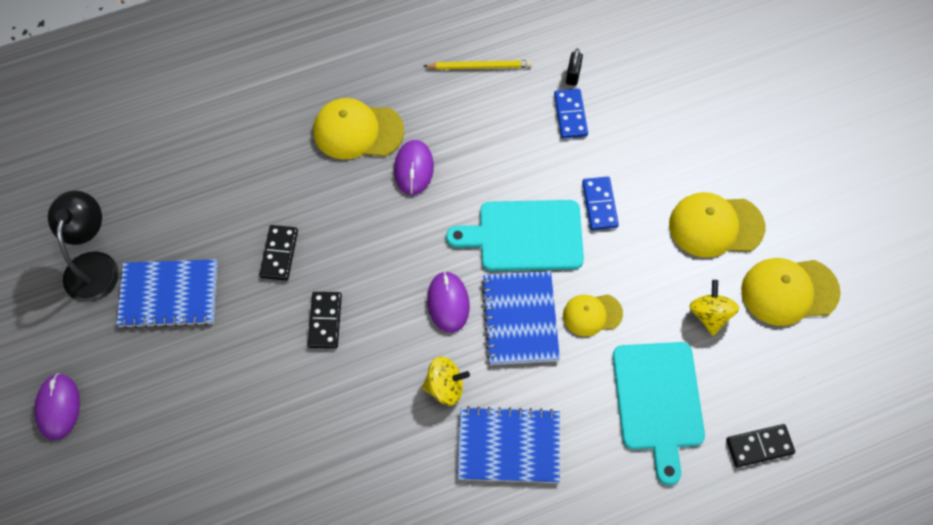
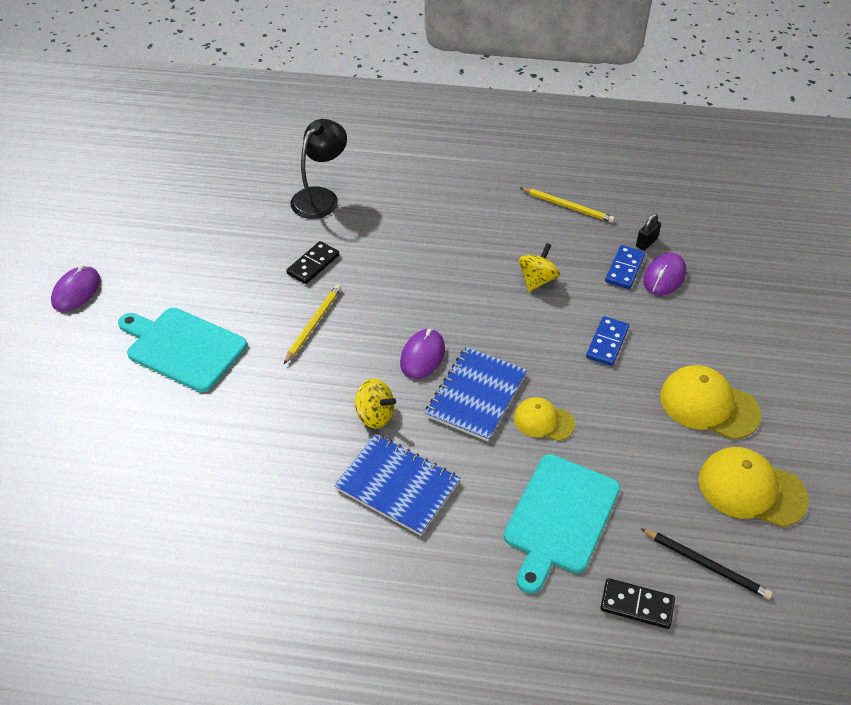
camera: 30 degrees right, 15 degrees down
black lamp [48,191,119,302] -> black lamp moved to [291,119,347,219]
blue notebook [117,259,217,329] -> none
black domino [308,292,342,349] -> yellow pencil [284,284,341,364]
yellow cap [313,98,404,160] -> none
purple mouse [394,140,434,195] -> purple mouse moved to [643,253,686,295]
turquoise cutting board [446,200,584,271] -> turquoise cutting board moved to [118,308,247,392]
yellow spinning top [689,280,739,336] -> yellow spinning top moved to [519,243,560,292]
none -> black pencil [640,528,773,600]

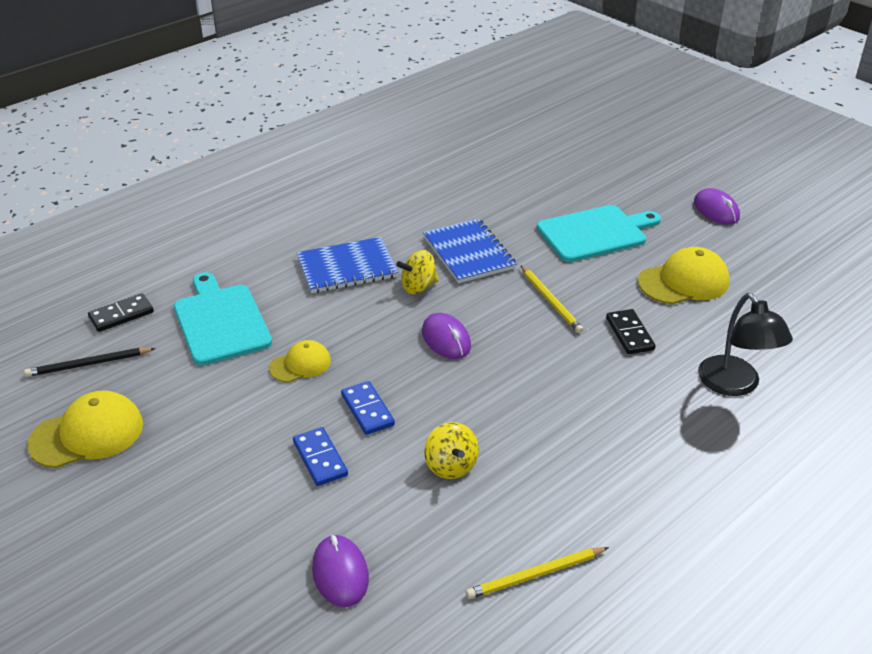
camera: 130 degrees right, 10 degrees down
blue notebook [425,347,527,441] -> blue notebook moved to [423,218,517,283]
blue domino [605,245,645,289] -> blue domino moved to [341,381,395,435]
black padlock [636,213,661,250] -> none
yellow cap [660,365,761,439] -> yellow cap moved to [638,247,730,304]

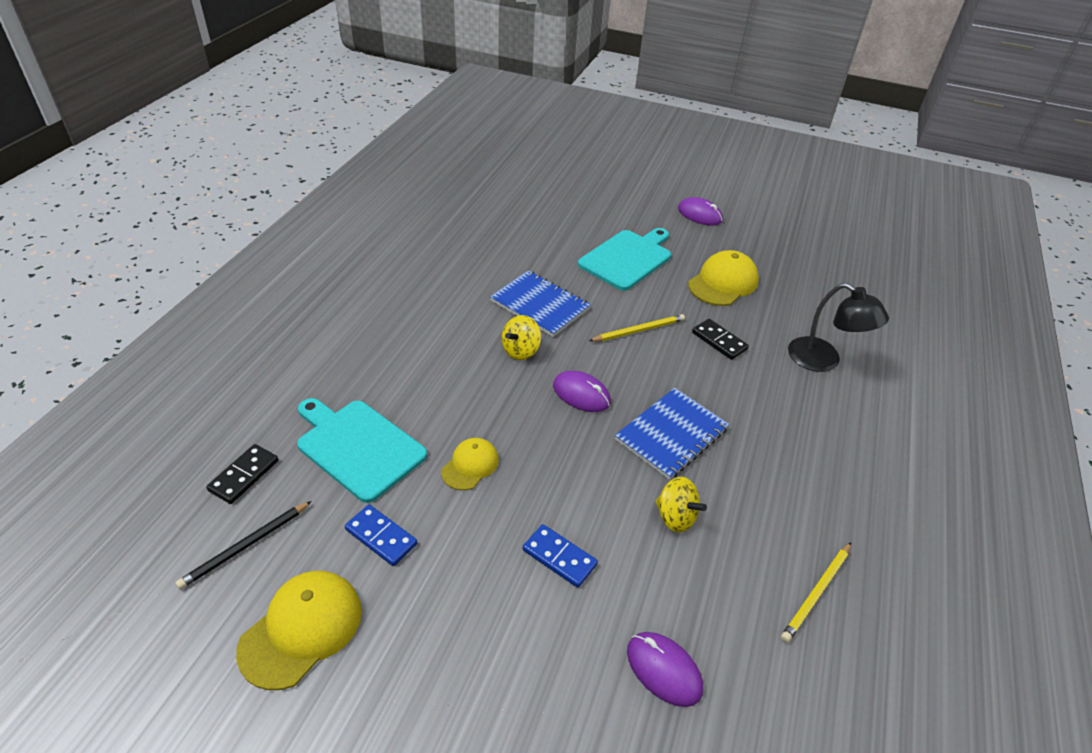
camera: 30 degrees left, 5 degrees up
blue notebook [297,237,398,293] -> blue notebook moved to [615,388,729,480]
blue domino [341,381,395,435] -> blue domino moved to [345,505,417,566]
yellow pencil [521,266,584,333] -> yellow pencil turned 60 degrees counterclockwise [589,314,685,342]

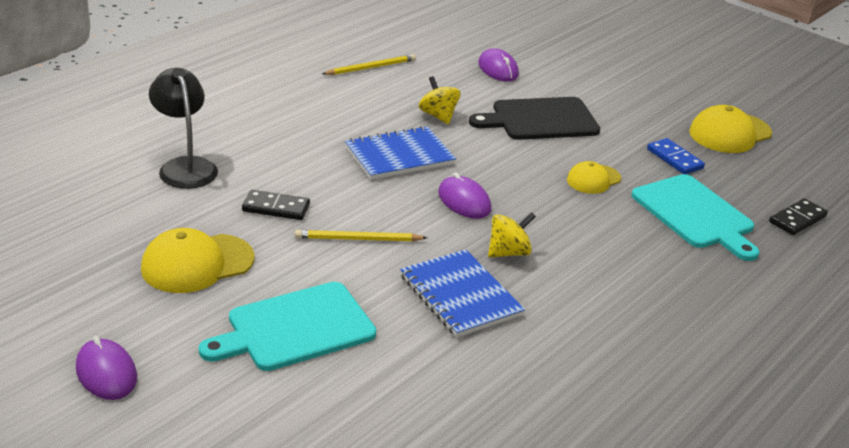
camera: 160 degrees left, 10 degrees down
black pencil [175,501,312,589] -> none
blue domino [523,524,598,588] -> black cutting board [469,97,600,140]
black domino [692,319,749,360] -> black domino turned 60 degrees counterclockwise [242,190,310,220]

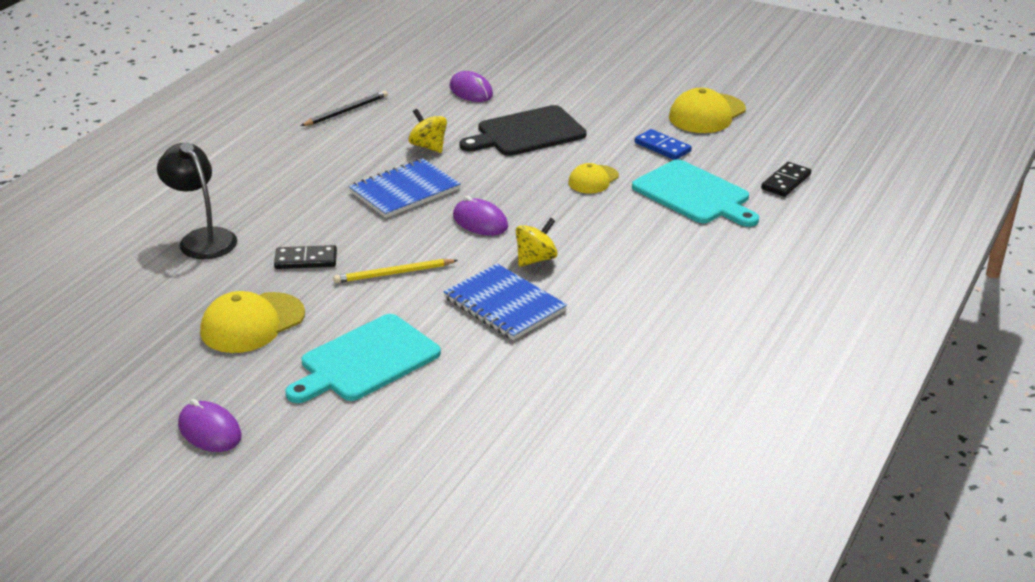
camera: 10 degrees left, 0 degrees up
yellow pencil [322,54,416,75] -> black pencil [301,91,388,126]

